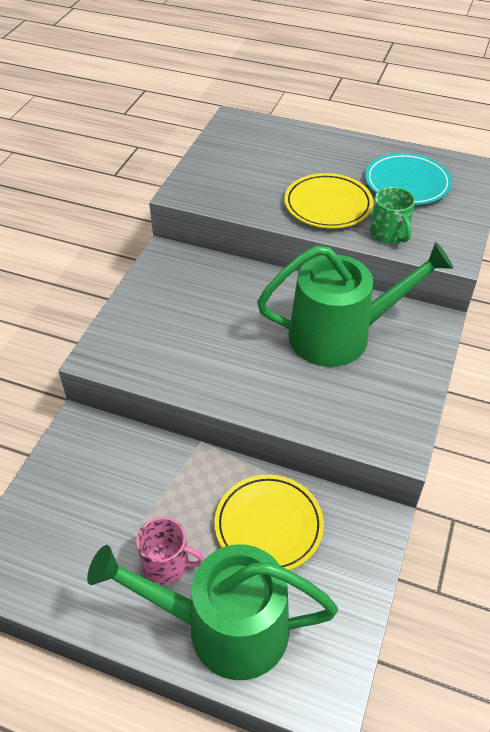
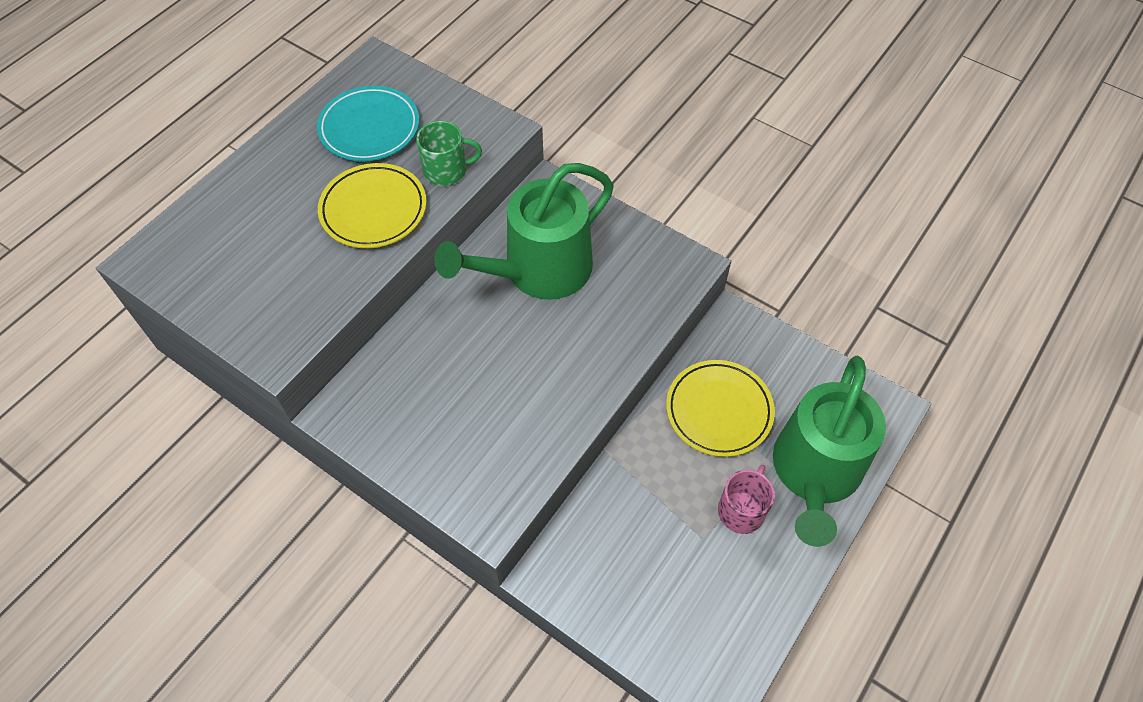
camera: 75 degrees left, 10 degrees up
green watering can [257,242,454,367] -> green watering can turned 135 degrees counterclockwise [435,163,614,300]

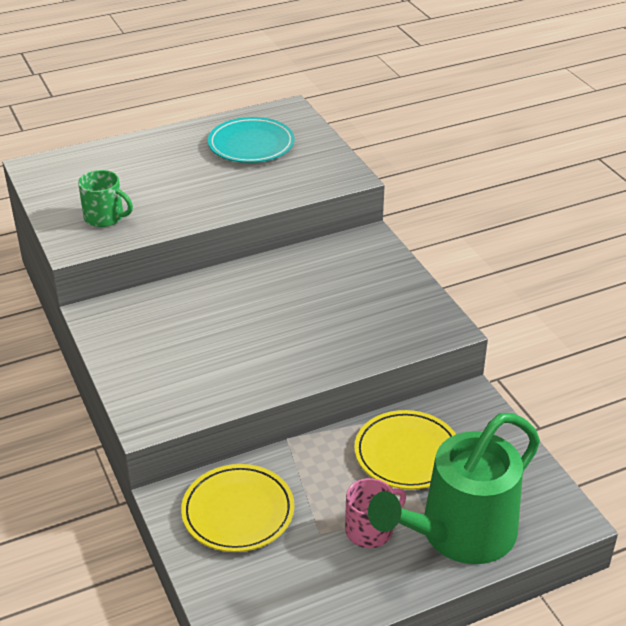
camera: 30 degrees right, 20 degrees down
yellow plate [318,163,427,248] -> yellow plate moved to [181,464,294,552]
green mug [416,121,482,186] -> green mug moved to [78,170,133,227]
green watering can [435,163,614,300] -> none

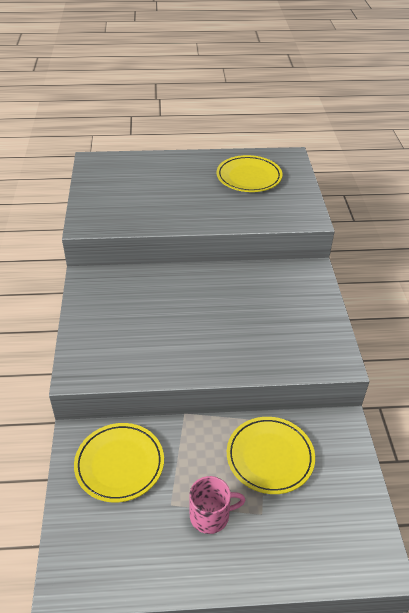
camera: 20 degrees right, 5 degrees up
green mug [78,170,133,227] -> none
turquoise plate [208,117,294,163] -> yellow plate [217,155,283,192]
green watering can [368,413,540,564] -> none

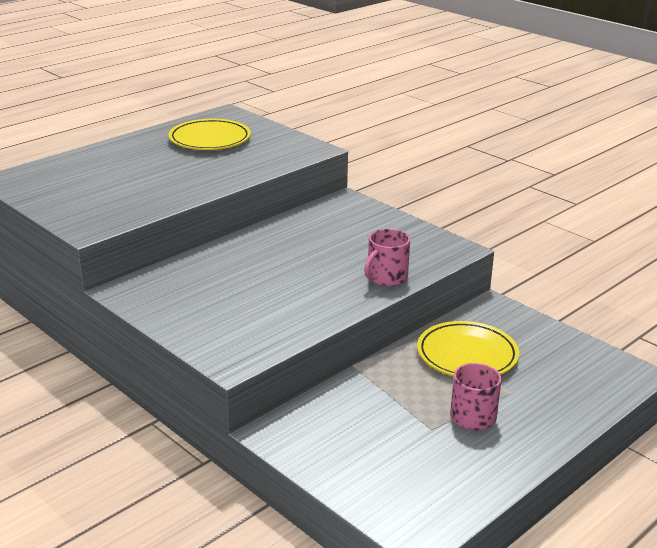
camera: 40 degrees left, 15 degrees down
yellow plate [74,423,164,502] -> none
none -> pink mug [364,229,410,286]

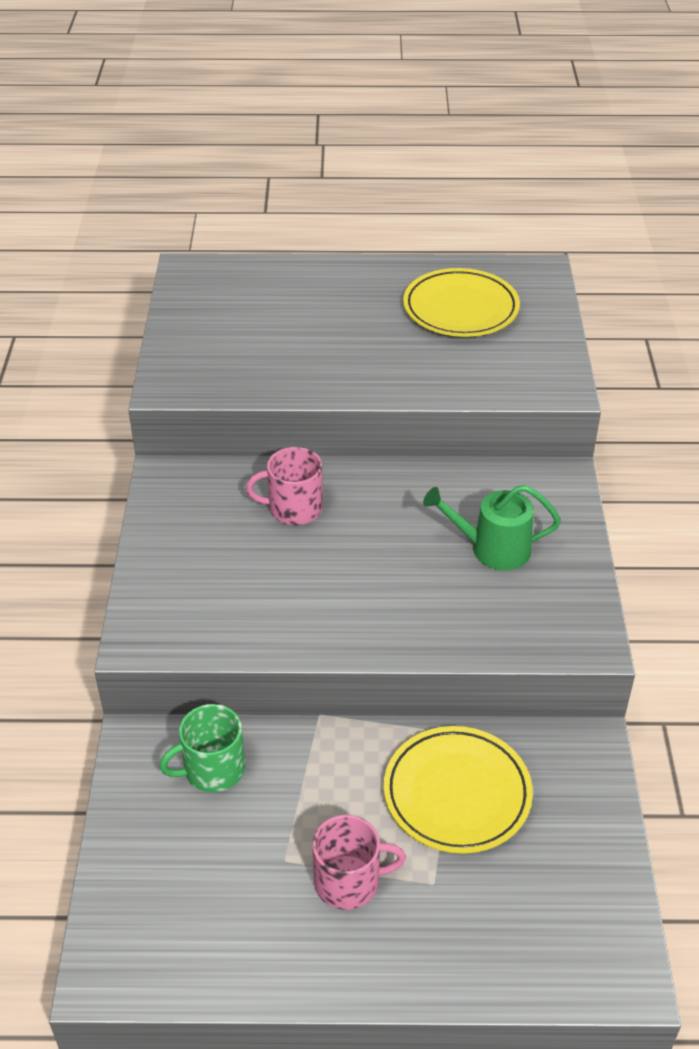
camera: 45 degrees right, 15 degrees up
pink mug [364,229,410,286] -> pink mug moved to [246,447,323,525]
none -> green mug [159,704,245,792]
none -> green watering can [423,485,561,571]

